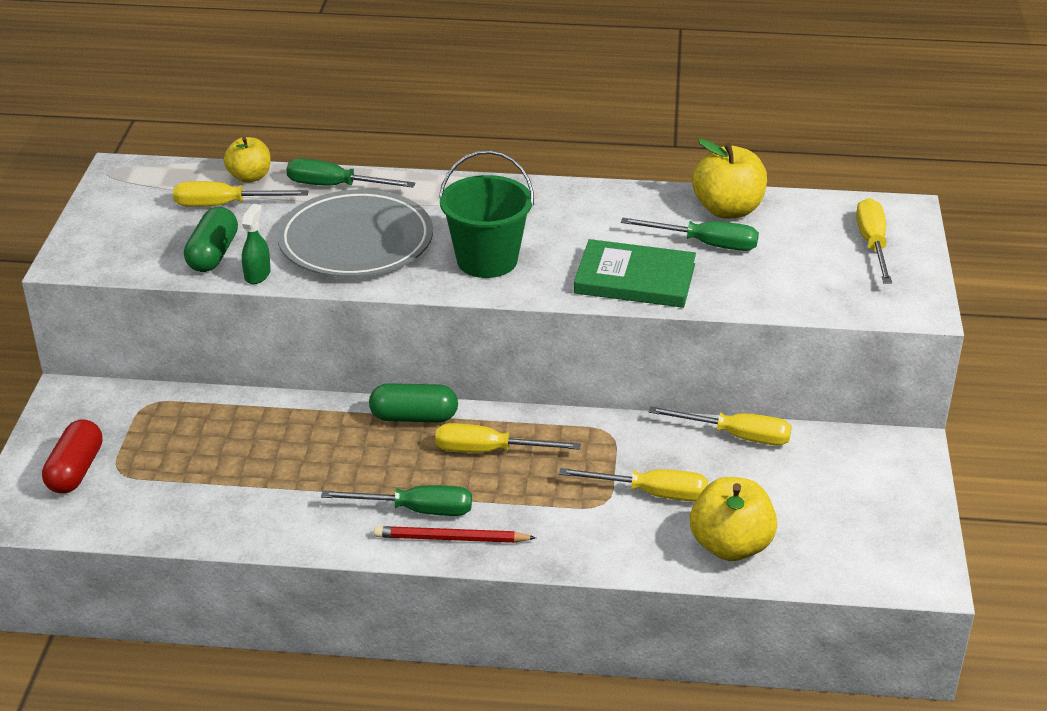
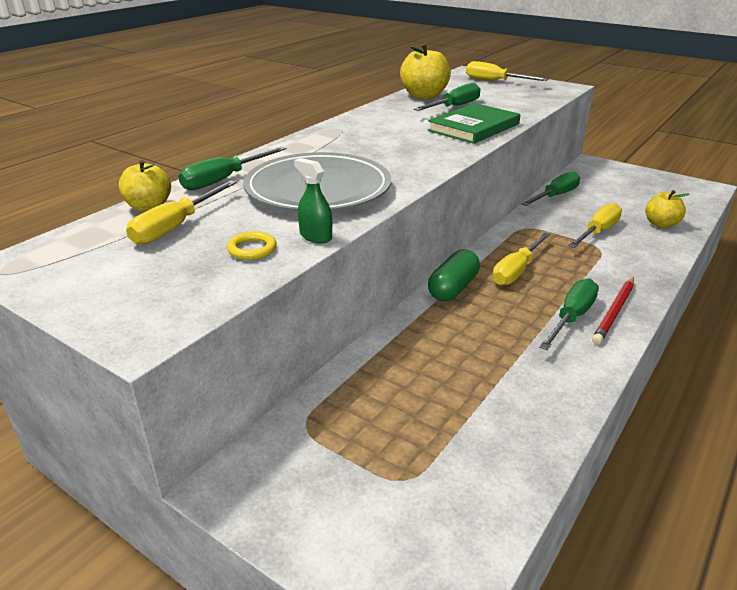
camera: 60 degrees left, 5 degrees down
red capsule [42,419,103,493] -> none
green capsule [184,207,238,272] -> yellow ring [227,231,277,260]
green bucket [439,150,534,278] -> none
yellow screwdriver [648,406,792,446] -> green screwdriver [521,171,580,206]
yellow apple [690,477,777,561] -> yellow apple [645,190,689,228], size x0.64

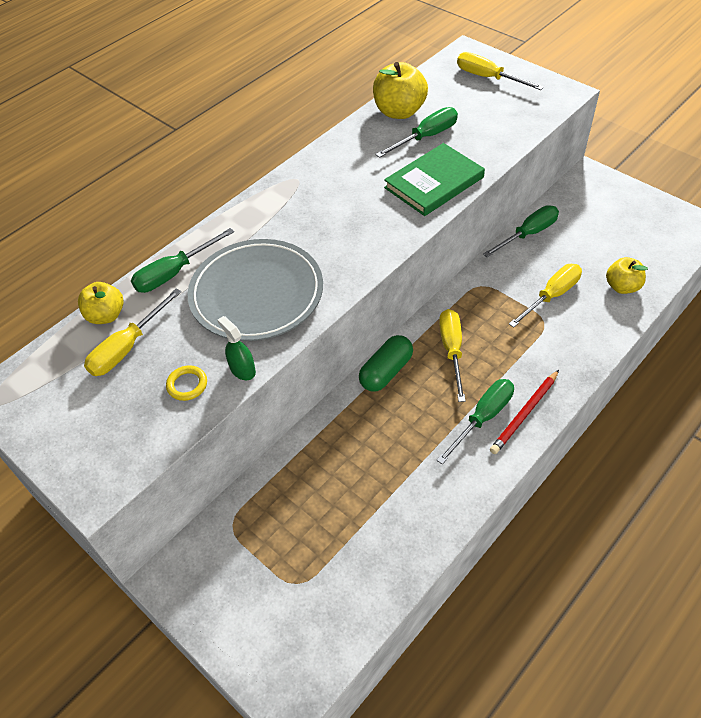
camera: 10 degrees right, 20 degrees up
yellow screwdriver [492,232,551,286] -> yellow screwdriver turned 135 degrees clockwise [439,309,466,402]

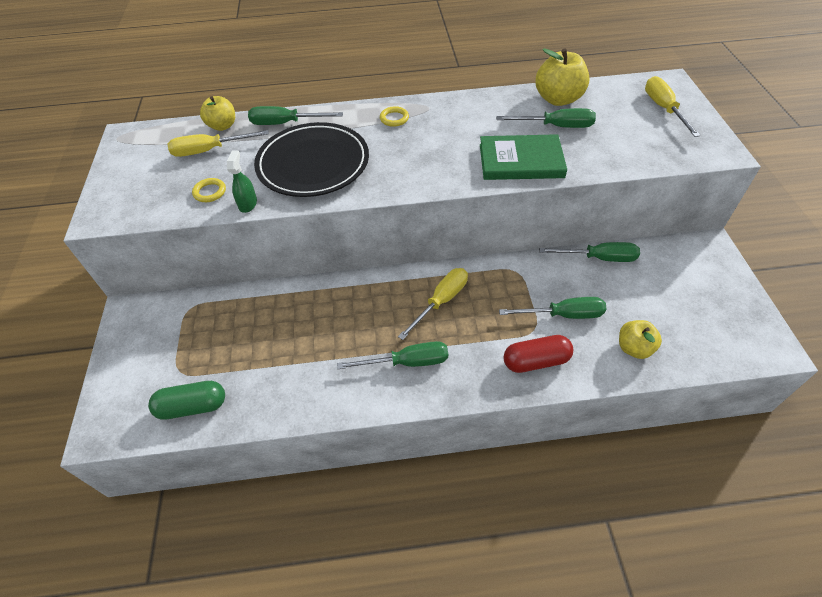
camera: 40 degrees right, 0 degrees up
grey plate [187,239,323,341] -> black plate [254,122,369,197]
green capsule [359,335,413,392] -> green capsule moved to [148,381,225,420]
red pencil [490,370,559,454] -> none
yellow screwdriver [509,264,582,328] -> green screwdriver [499,297,606,319]
none -> yellow ring [380,106,409,127]
none -> red capsule [504,335,573,373]

